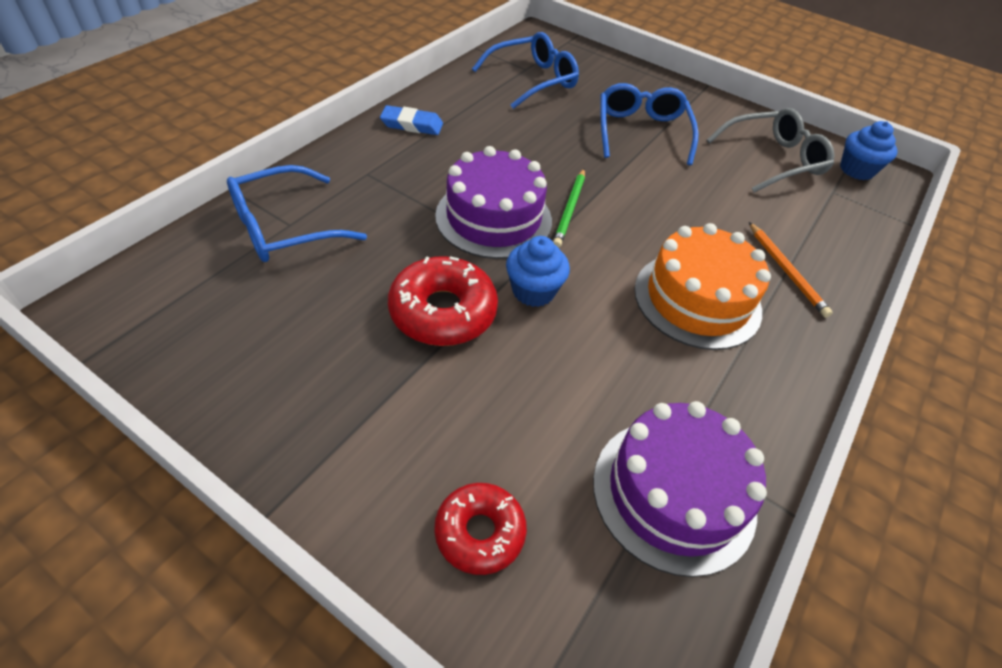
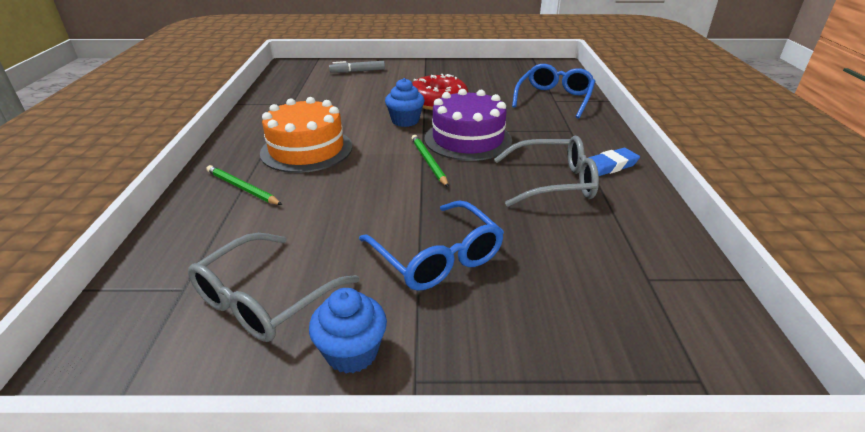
camera: 150 degrees right, 15 degrees down
red donut [434,483,527,575] -> grey marker [329,61,385,73]
blue glasses [472,32,579,109] -> none
purple cake [593,401,767,577] -> none
orange pencil [749,222,833,318] -> green pencil [206,165,282,205]
blue cupcake [840,121,898,180] -> blue cupcake moved to [309,288,387,373]
none -> grey glasses [494,136,599,207]

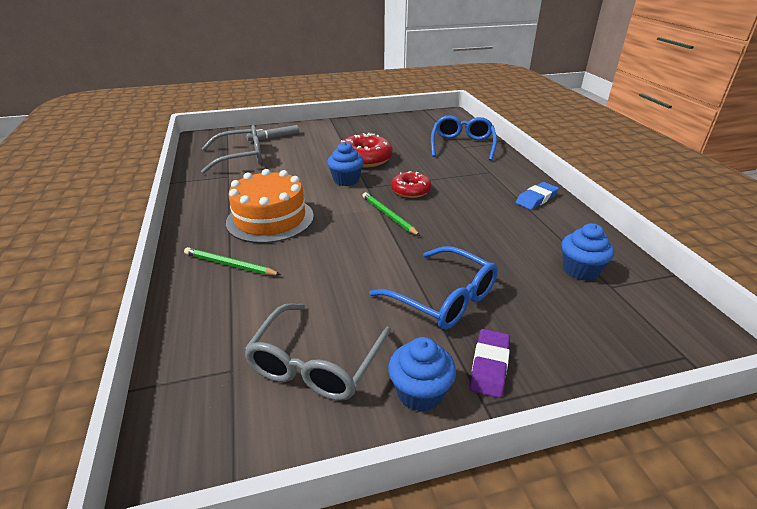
camera: 15 degrees left, 0 degrees up
purple cake [425,89,512,161] -> red donut [391,171,432,198]
grey glasses [494,136,599,207] -> grey glasses moved to [201,125,262,174]
none -> purple eraser [469,329,510,398]
none -> blue cupcake [562,223,614,281]

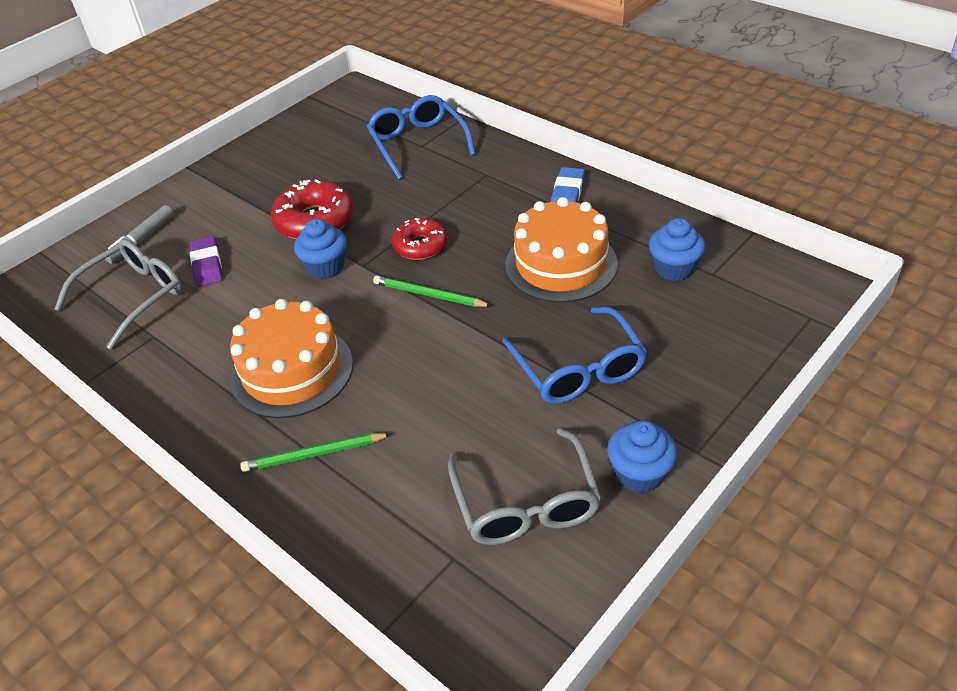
camera: 30 degrees left, 10 degrees up
blue glasses [369,246,498,330] -> blue glasses turned 60 degrees clockwise [502,307,647,404]
purple eraser [469,329,510,398] -> purple eraser moved to [190,236,222,287]
none -> orange cake [505,197,618,303]

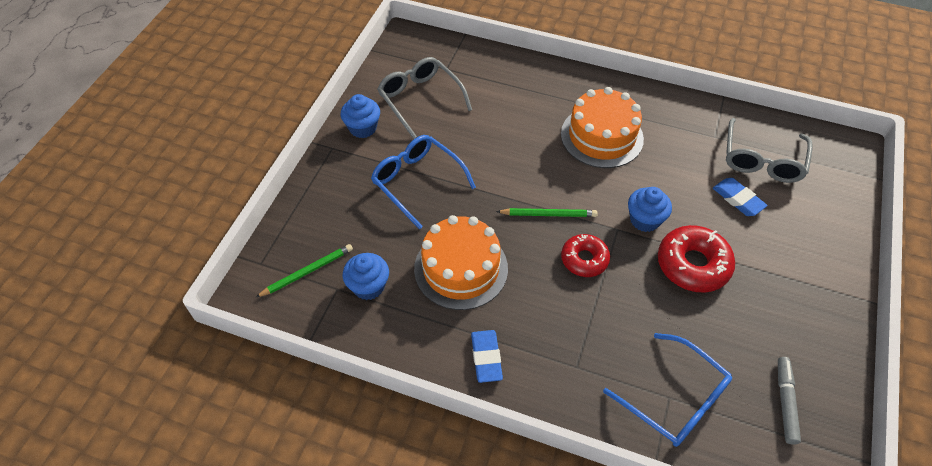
camera: 155 degrees right, 10 degrees up
grey marker [105,205,174,264] -> grey marker moved to [778,357,801,445]
purple eraser [190,236,222,287] -> blue eraser [713,178,768,216]
green pencil [240,433,391,472] -> green pencil moved to [255,244,353,298]

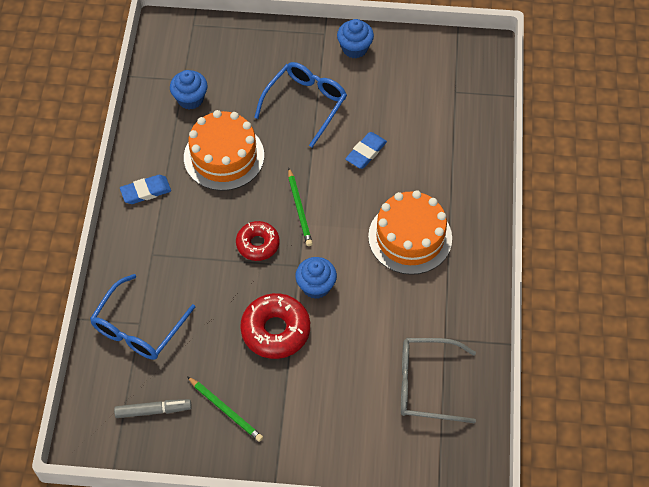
camera: 75 degrees right, 5 degrees up
green pencil [255,244,353,298] -> green pencil moved to [187,376,263,442]
grey glasses [377,57,472,139] -> none
blue eraser [713,178,768,216] -> blue eraser moved to [345,132,387,169]

